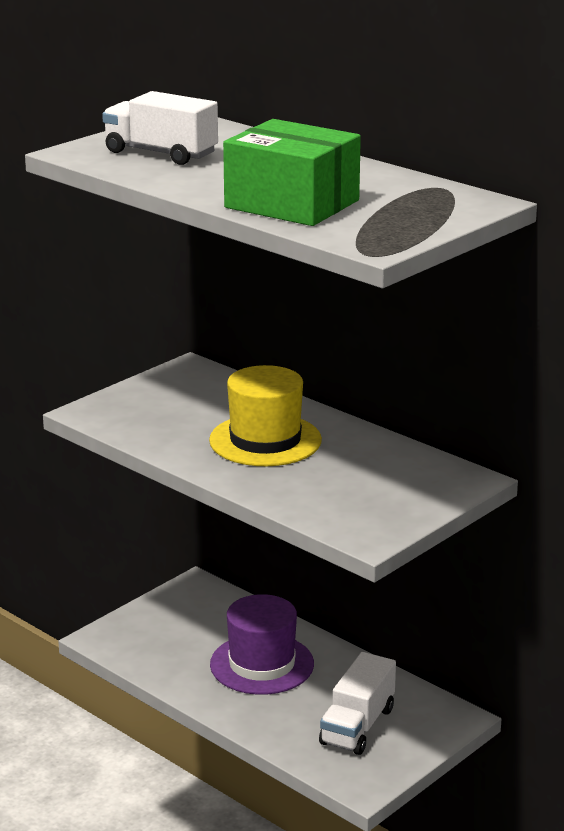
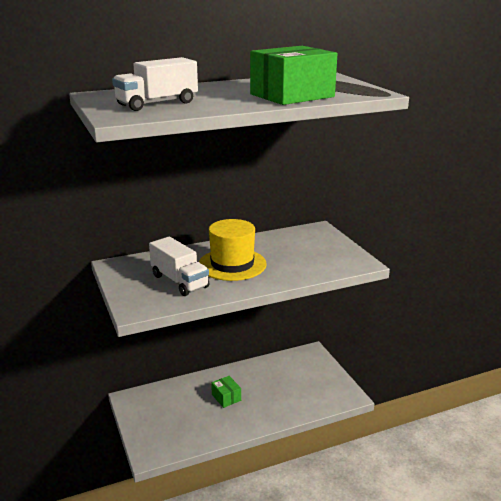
camera: 65 degrees left, 0 degrees up
purple hat [210,594,314,695] -> green box [211,376,241,408]
white truck [319,652,396,755] -> white truck moved to [149,236,209,296]

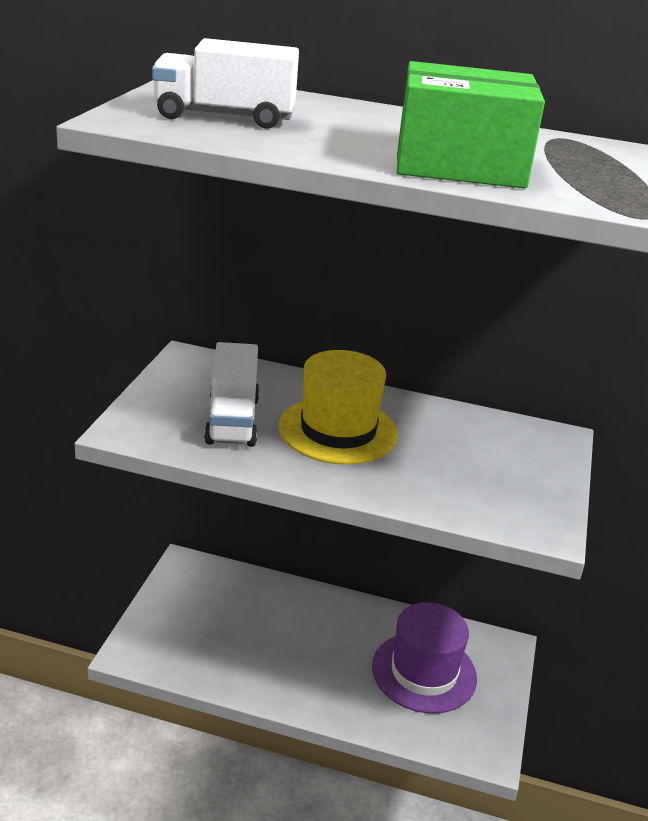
camera: 35 degrees right, 5 degrees up
green box [211,376,241,408] -> none
none -> purple hat [372,602,477,714]

